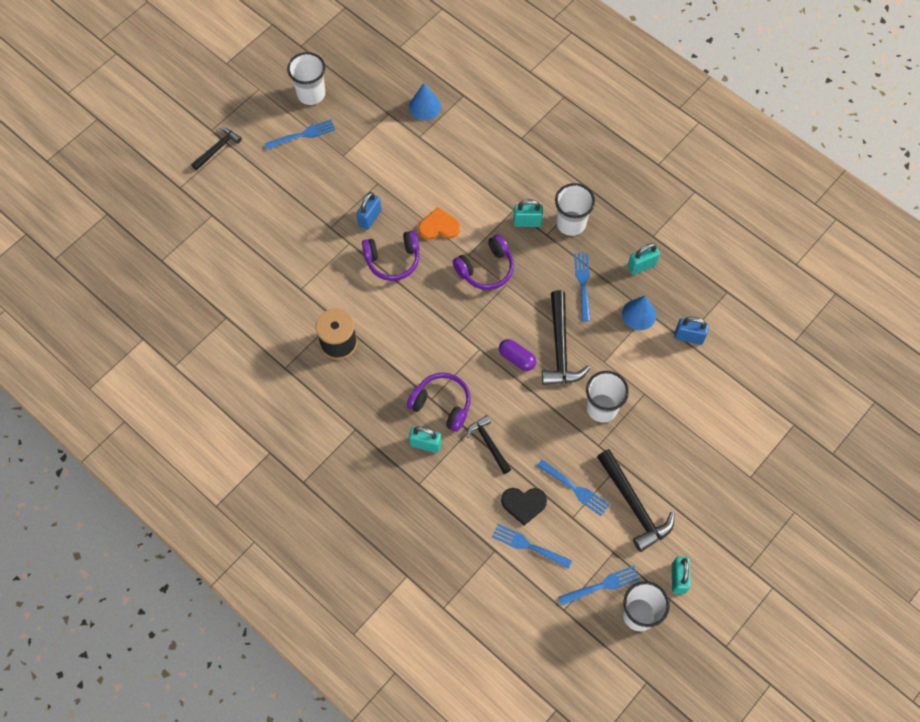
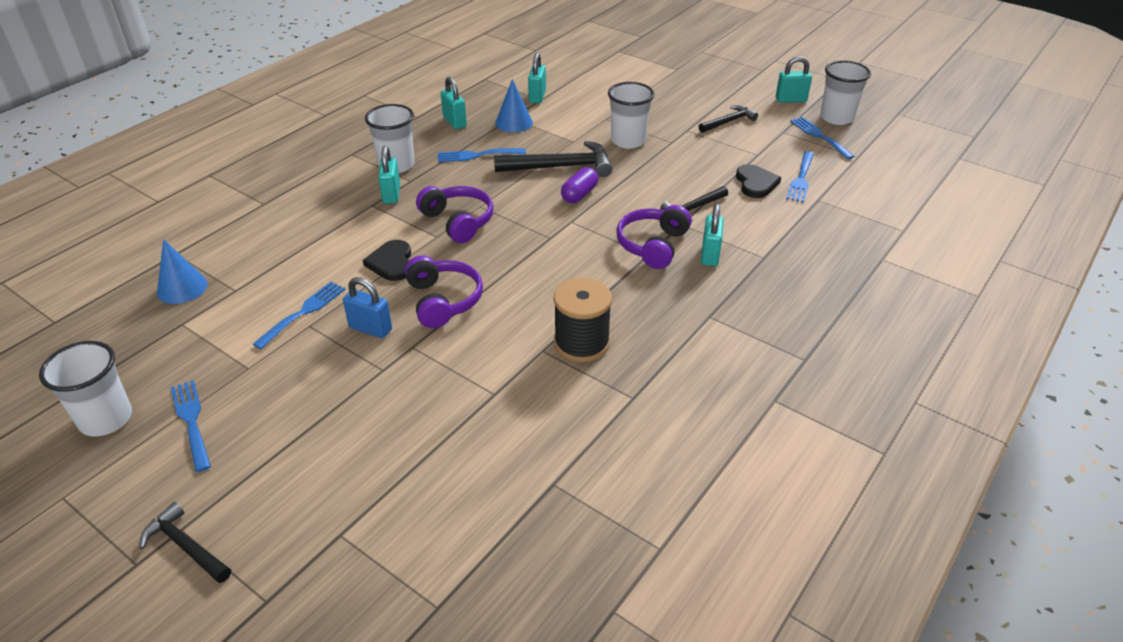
camera: 95 degrees left, 25 degrees down
orange heart [418,207,460,240] -> black heart [363,240,411,281]
blue fork [537,460,610,516] -> blue fork moved to [253,282,346,349]
black hammer [597,449,675,552] -> black hammer [699,105,758,133], size x0.60
blue padlock [674,317,709,345] -> turquoise padlock [528,53,546,103]

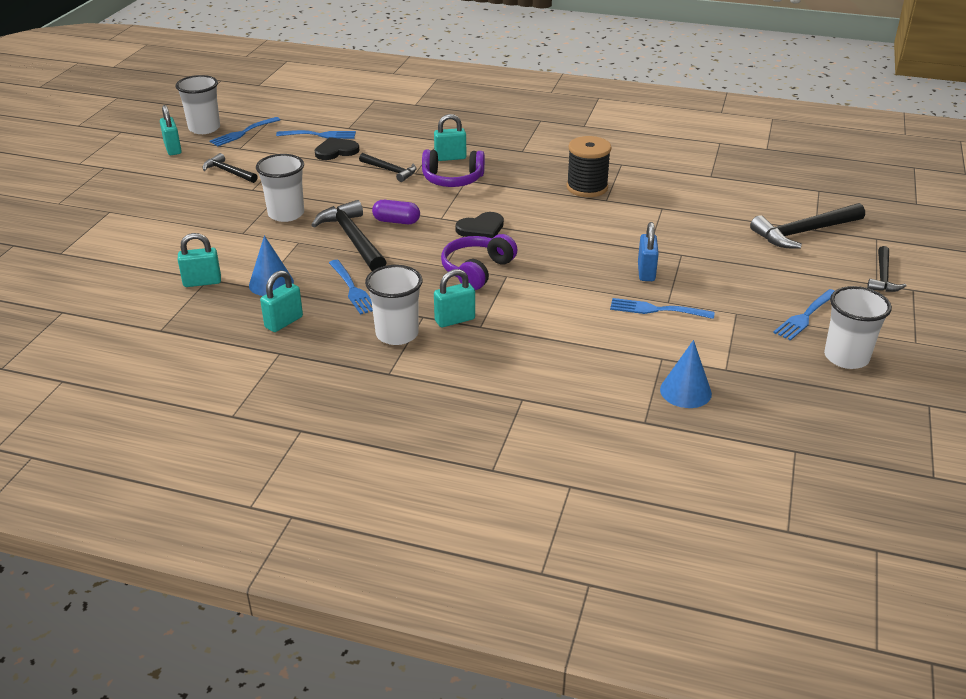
camera: 110 degrees left, 5 degrees down
black heart [363,240,411,281] -> black heart moved to [456,212,504,239]
purple headphones [405,255,483,328] -> none
none -> black hammer [750,203,865,249]

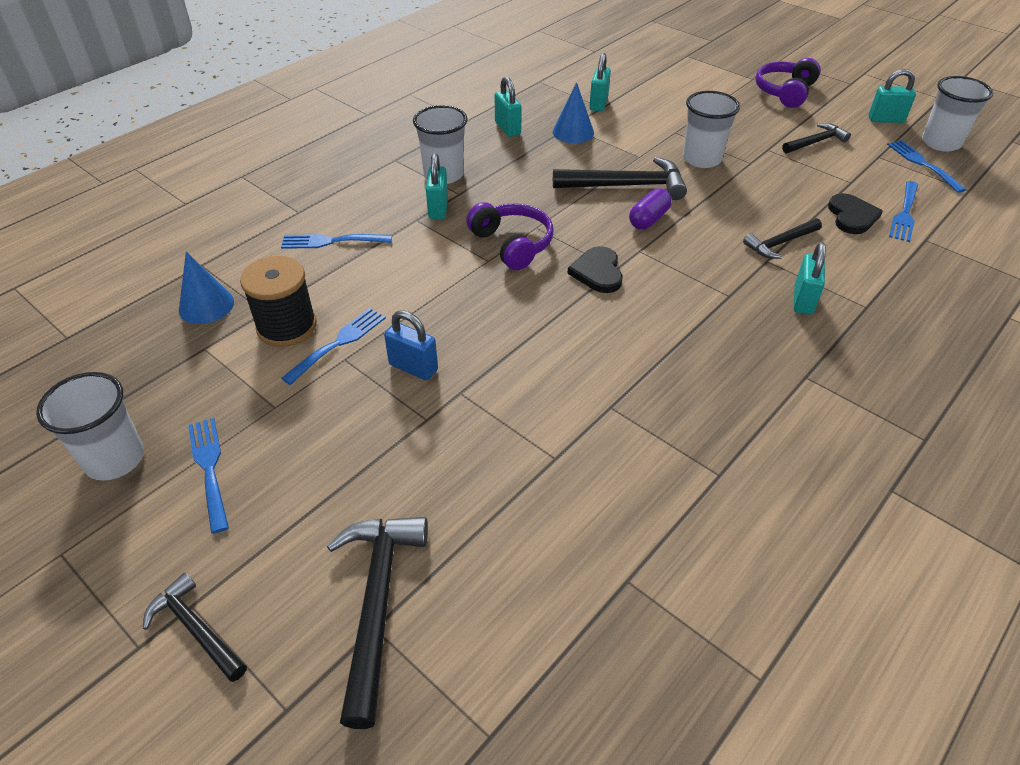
camera: 115 degrees right, 10 degrees up
blue fork [329,260,373,315] -> blue fork moved to [281,234,392,249]
purple headphones [422,150,485,187] -> purple headphones moved to [755,58,821,108]
black spool [567,136,611,197] -> black spool moved to [240,256,317,347]

